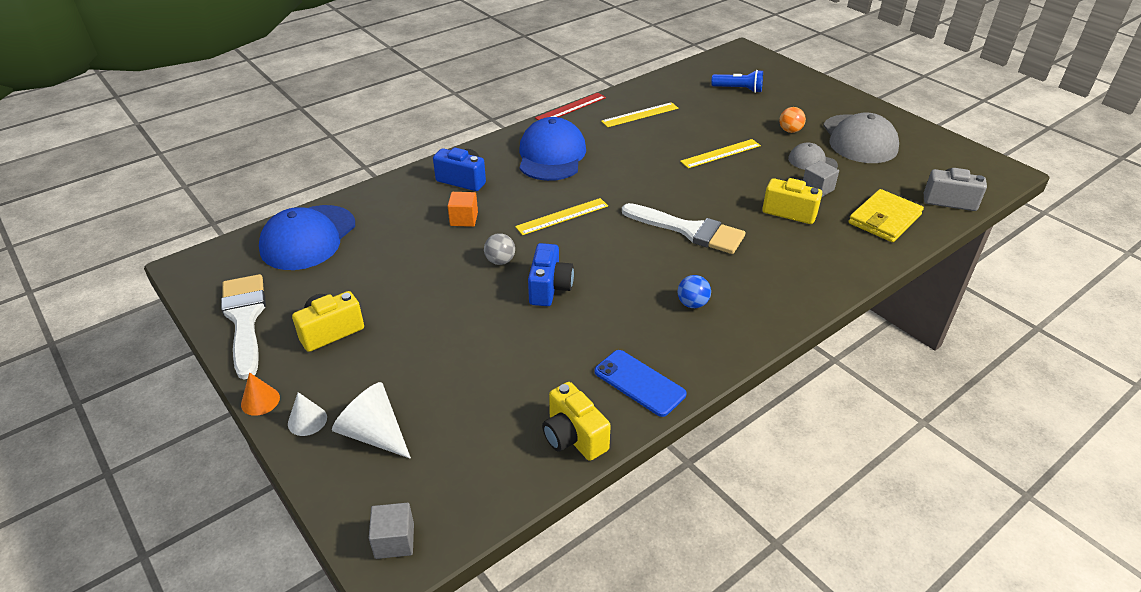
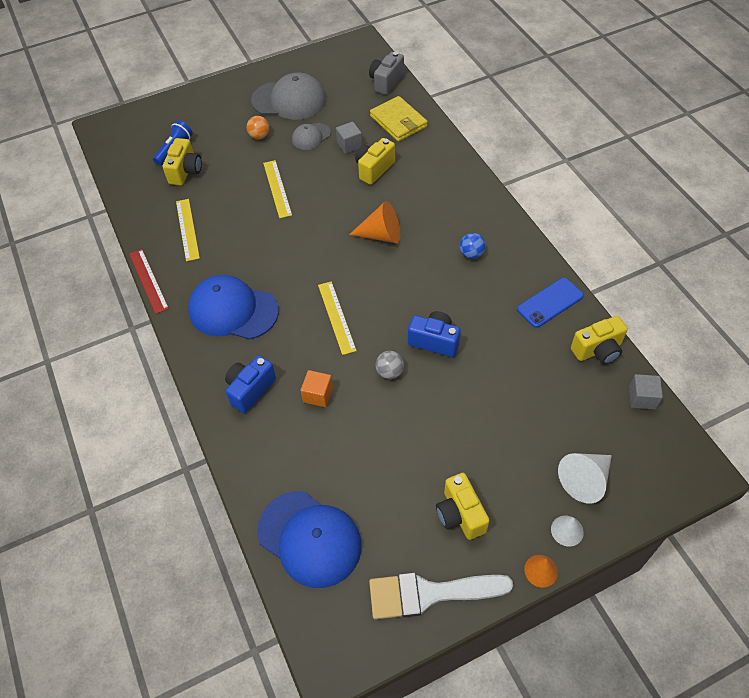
camera: 75 degrees left, 15 degrees up
grey cube [369,503,414,559] -> grey cube moved to [629,374,663,409]
white brush [622,203,745,254] -> orange cone [349,201,400,243]
none -> yellow camera [163,138,202,185]

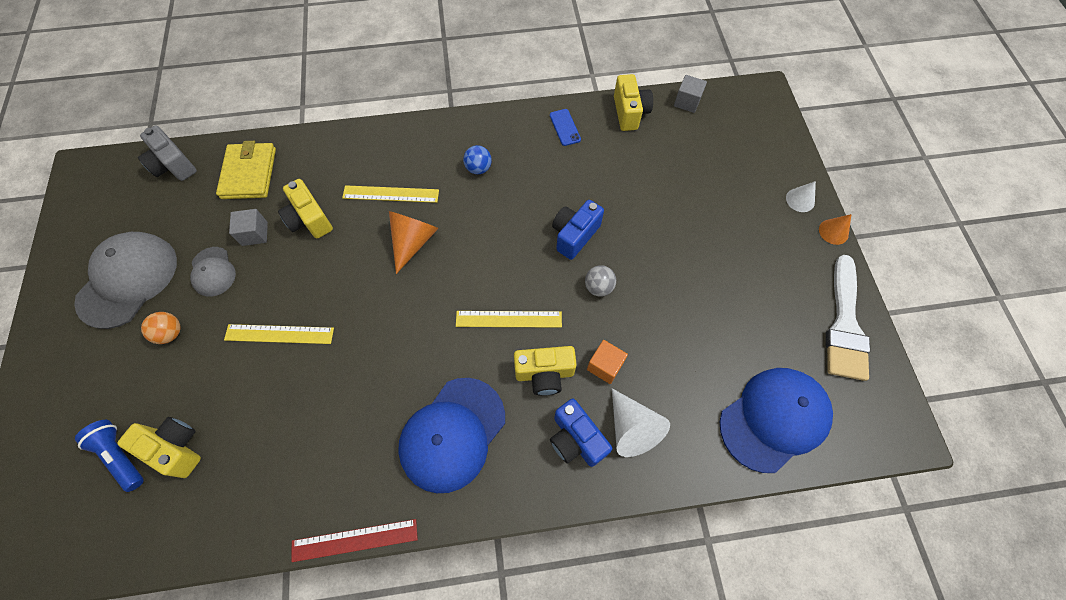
camera: 75 degrees left, 10 degrees up
yellow ruler [176,199,200,261] -> yellow ruler moved to [342,185,439,203]
yellow wallet [370,96,428,142] -> yellow wallet turned 75 degrees counterclockwise [216,141,276,199]
yellow camera [436,473,490,540] -> yellow camera moved to [514,346,577,396]
blue phone [517,278,584,328] -> blue phone [550,109,581,146], size x0.66
white cone [558,453,612,504] -> white cone moved to [612,388,670,457]

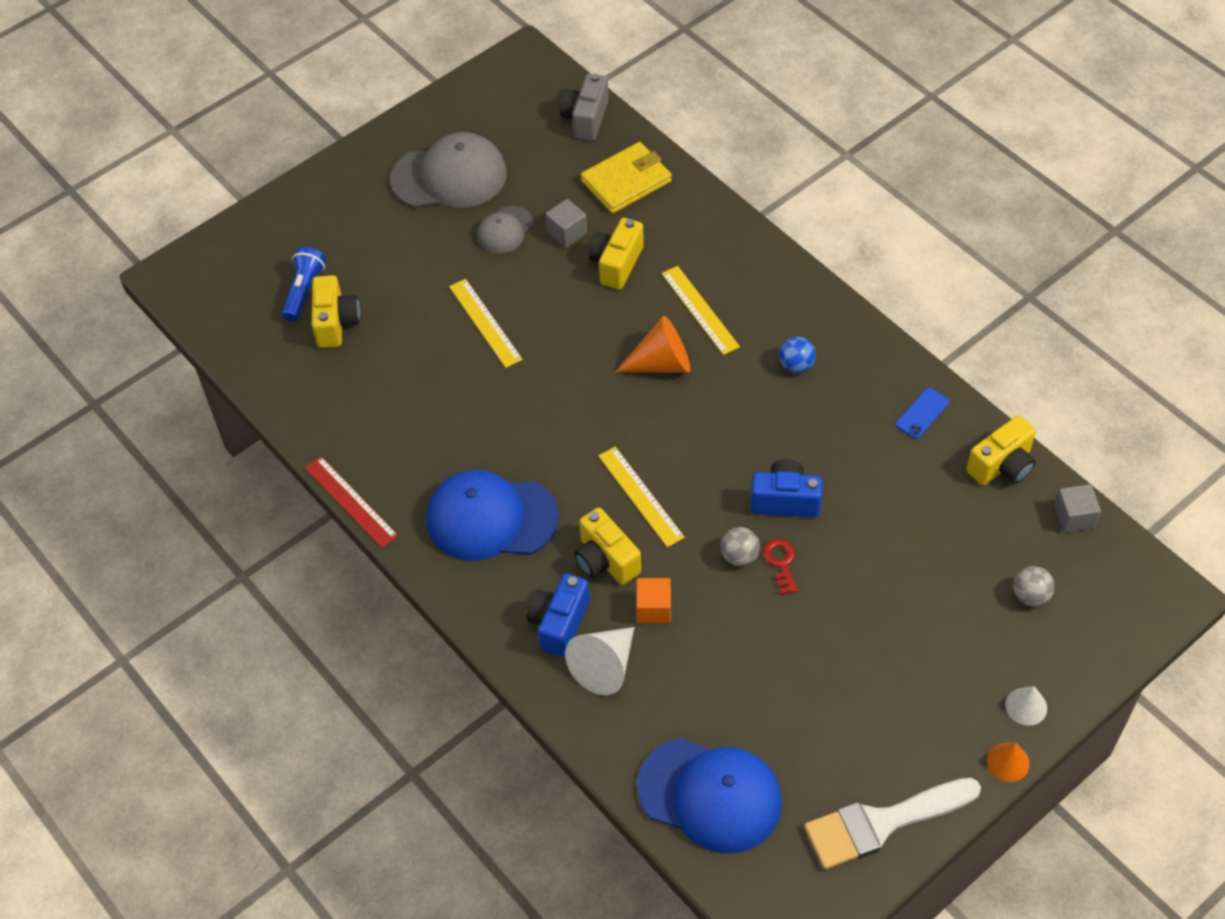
camera: 60 degrees right, 10 degrees down
orange ball [141,312,180,344] -> none
none -> red key [763,539,798,595]
none -> grey ball [1014,566,1055,606]

